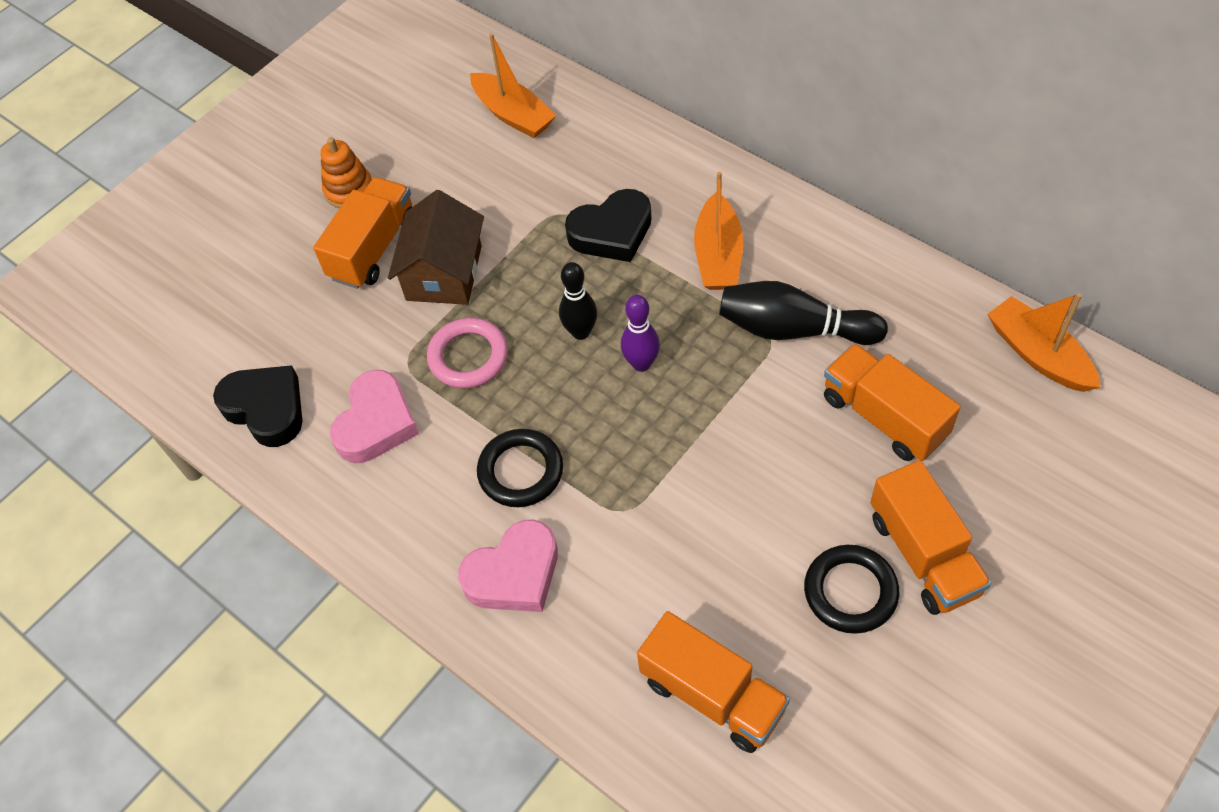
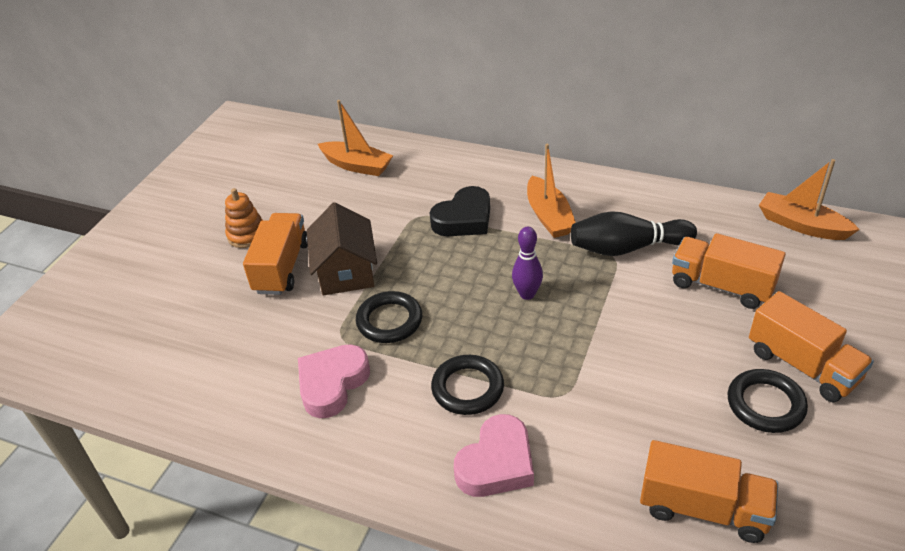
camera: 20 degrees left, 15 degrees down
black heart [213,365,302,447] -> none
pink heart [330,370,419,463] -> pink heart turned 150 degrees counterclockwise [298,344,370,418]
pink ring [427,318,508,388] -> black ring [356,291,422,343]
black bowling pin [559,262,597,340] -> none

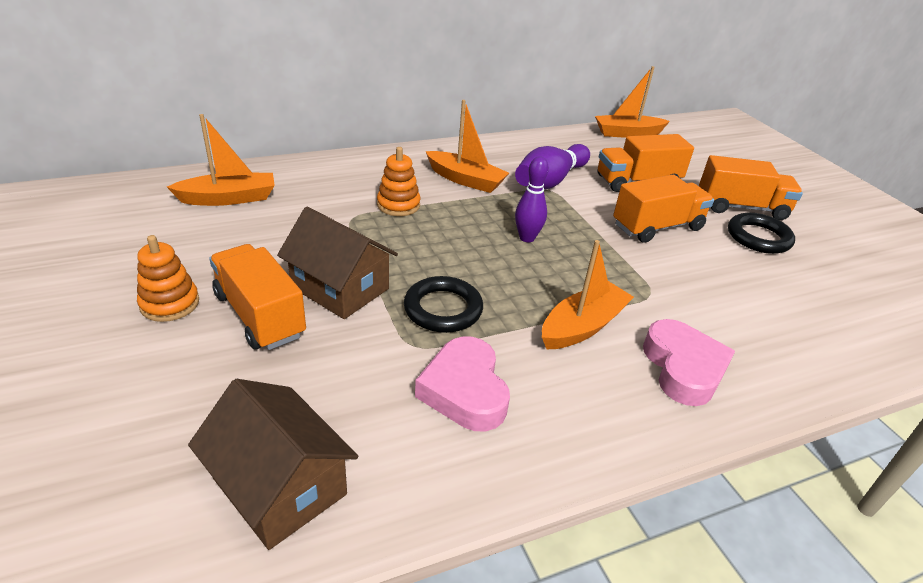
camera: 50 degrees left, 5 degrees down
black heart [430,186,490,236] -> orange stacking toy [377,147,420,216]
black ring [431,355,504,415] -> orange boat [542,240,634,350]
black bowling pin [571,211,697,256] -> purple bowling pin [515,144,590,189]
orange truck [640,440,778,543] -> orange truck moved to [613,175,714,243]
none -> brown house [188,379,358,550]

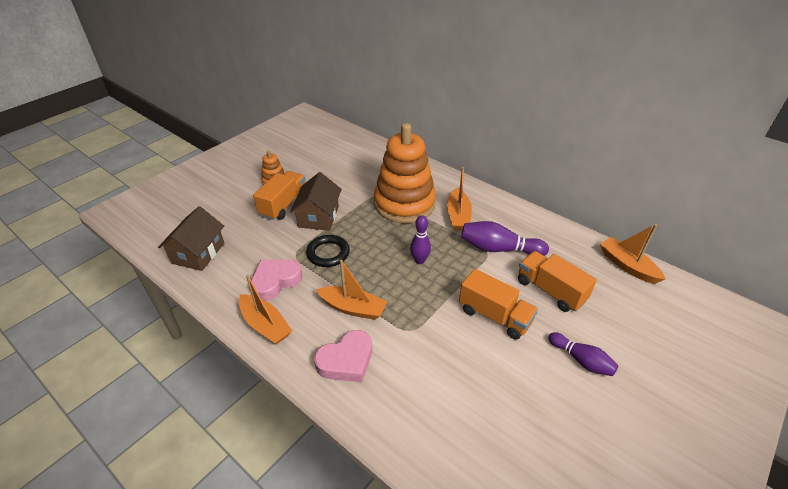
camera: 65 degrees right, 5 degrees up
orange boat [167,114,275,206] -> orange boat moved to [239,274,292,344]
orange stacking toy [377,147,420,216] -> orange stacking toy [374,123,436,223], size x2.35
orange truck [699,155,803,220] -> purple bowling pin [548,332,618,376]
black ring [728,213,795,254] -> none

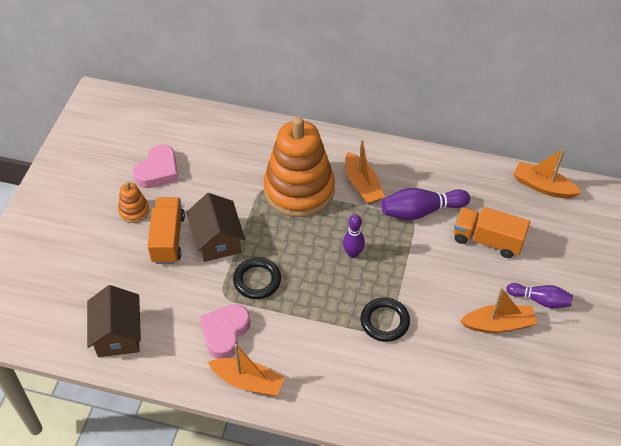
camera: 25 degrees left, 10 degrees up
pink heart [314,330,372,382] -> pink heart moved to [133,145,178,188]
orange boat [316,260,387,320] -> orange boat moved to [460,288,537,333]
orange truck [459,269,538,340] -> none
none -> black ring [361,298,410,342]

